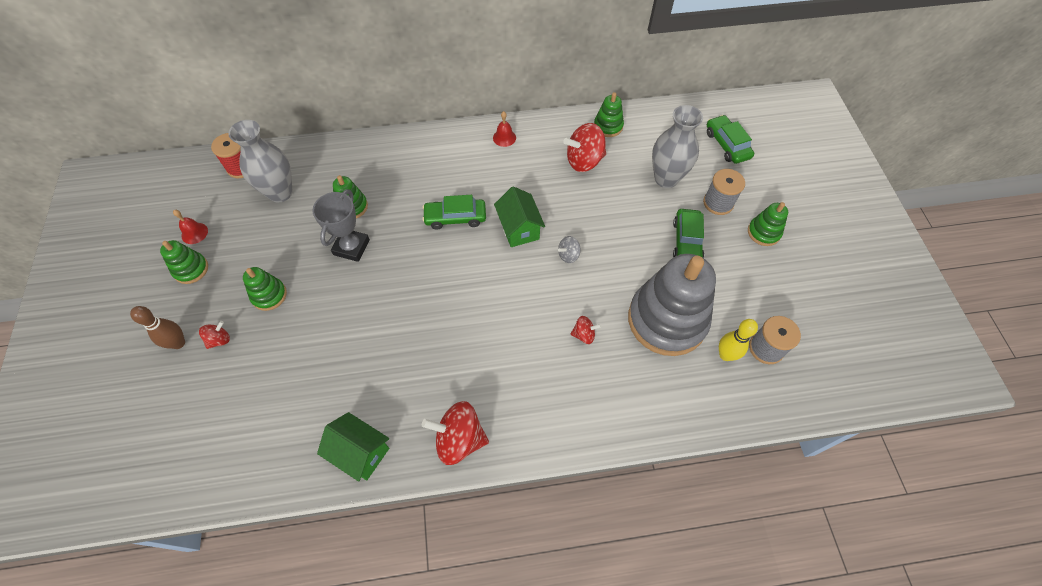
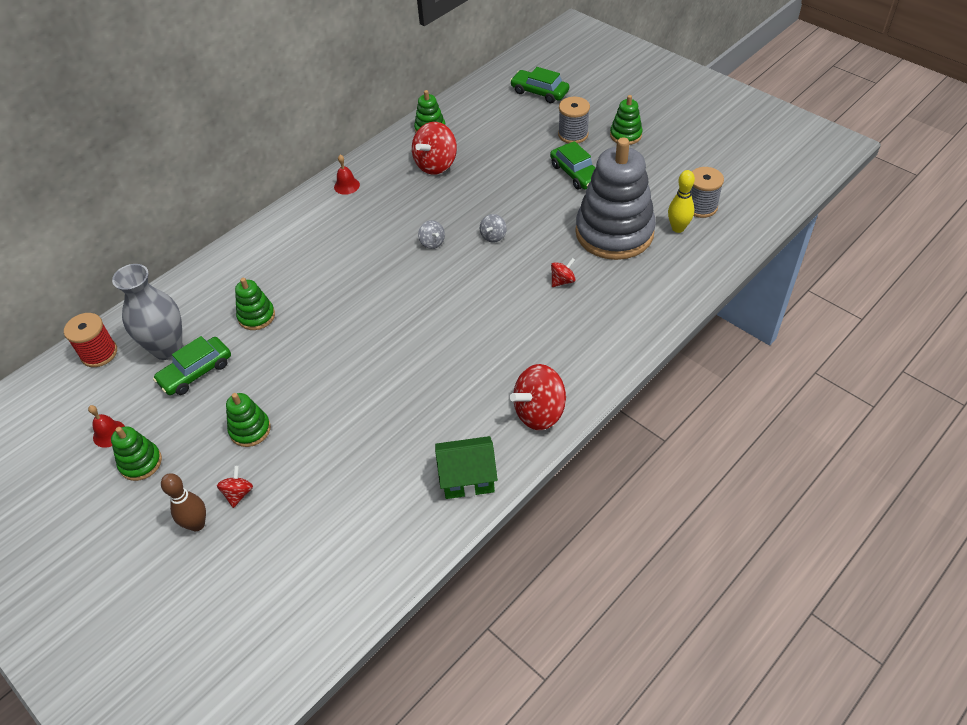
camera: 35 degrees left, 10 degrees down
grey trophy [312,190,370,262] -> none
green car [422,195,486,230] -> green car moved to [153,336,231,395]
green house [494,186,545,247] -> grey spinning top [418,220,445,249]
grey vase [652,105,703,188] -> none

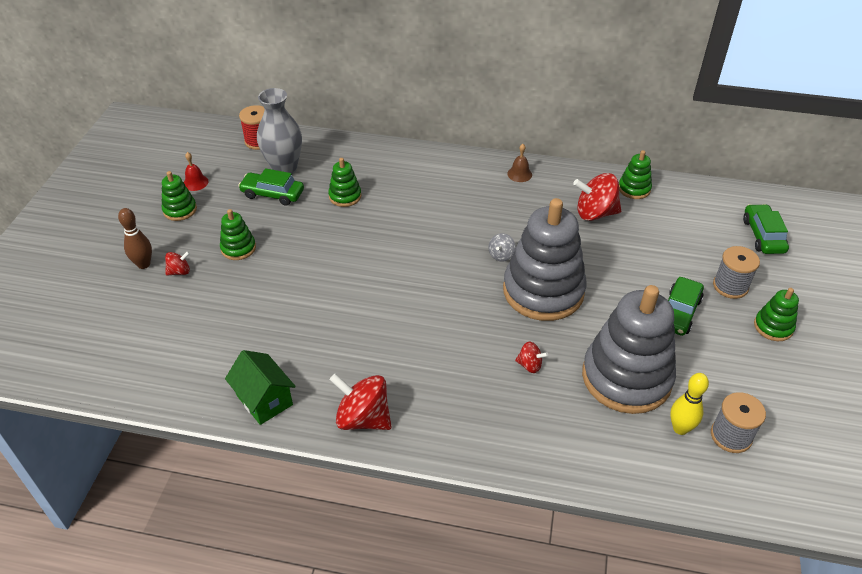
camera: 55 degrees right, 5 degrees down
red bell [334,155,360,195] -> brown bell [507,144,532,182]
grey spinning top [480,214,507,243] -> grey stacking toy [503,198,587,321]

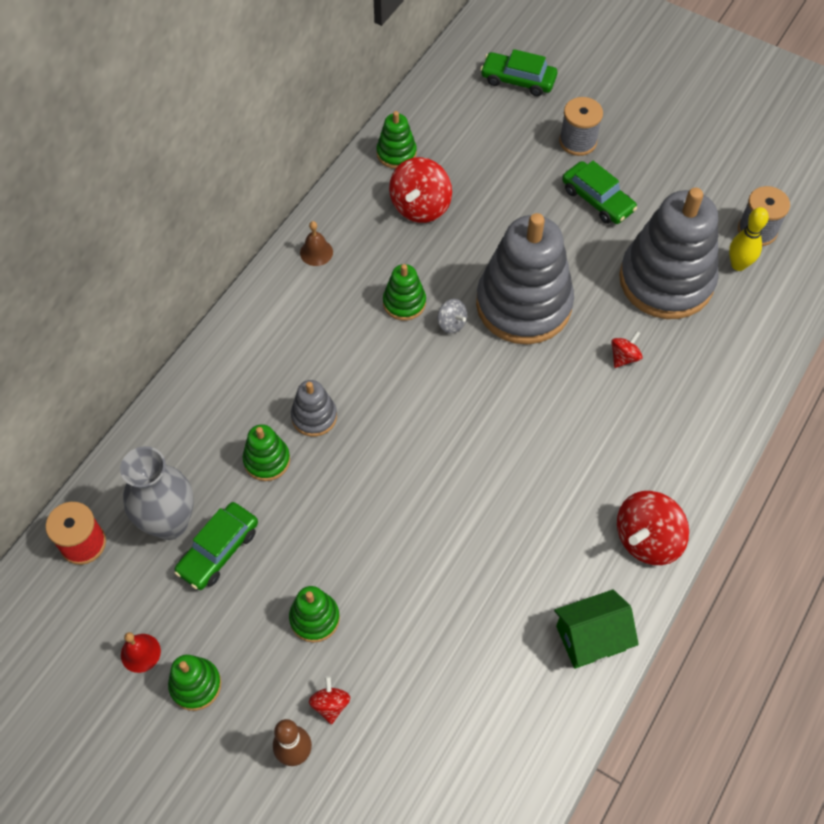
camera: 70 degrees left, 15 degrees up
green stacking toy [754,288,799,341] -> green stacking toy moved to [383,264,426,321]
none -> grey stacking toy [291,380,337,437]

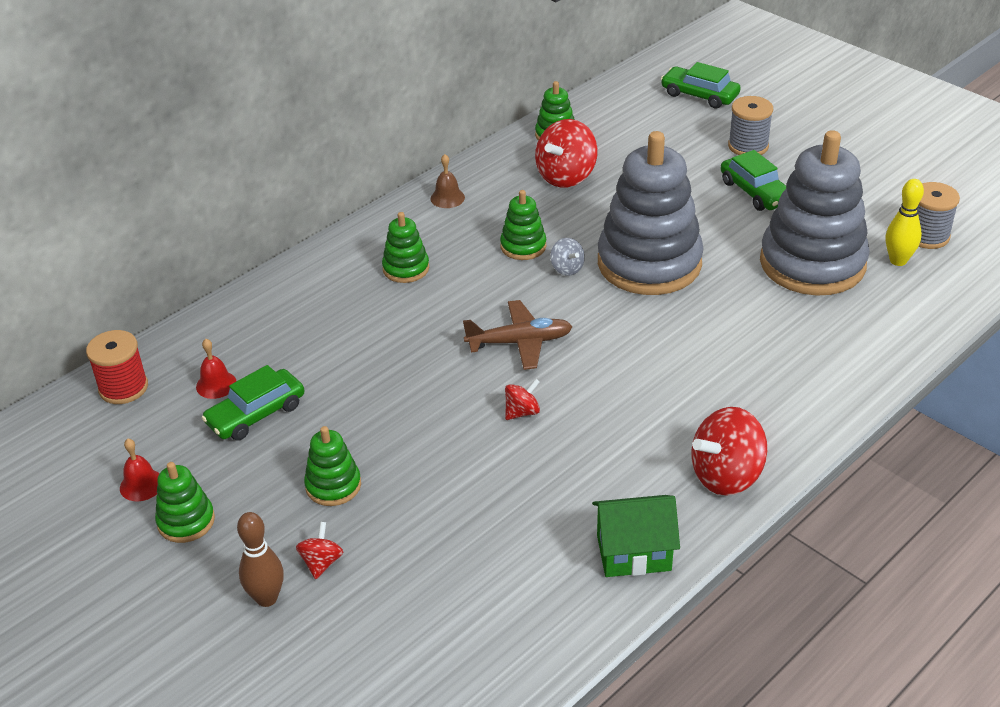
camera: 15 degrees right, 20 degrees down
grey vase [120,446,194,540] -> red bell [196,339,236,399]
green stacking toy [243,424,290,481] -> green stacking toy moved to [382,212,429,283]
grey stacking toy [291,380,337,437] -> none
red spinning top [611,331,643,368] -> red spinning top moved to [505,379,540,420]
none -> brown plane [463,300,573,370]

